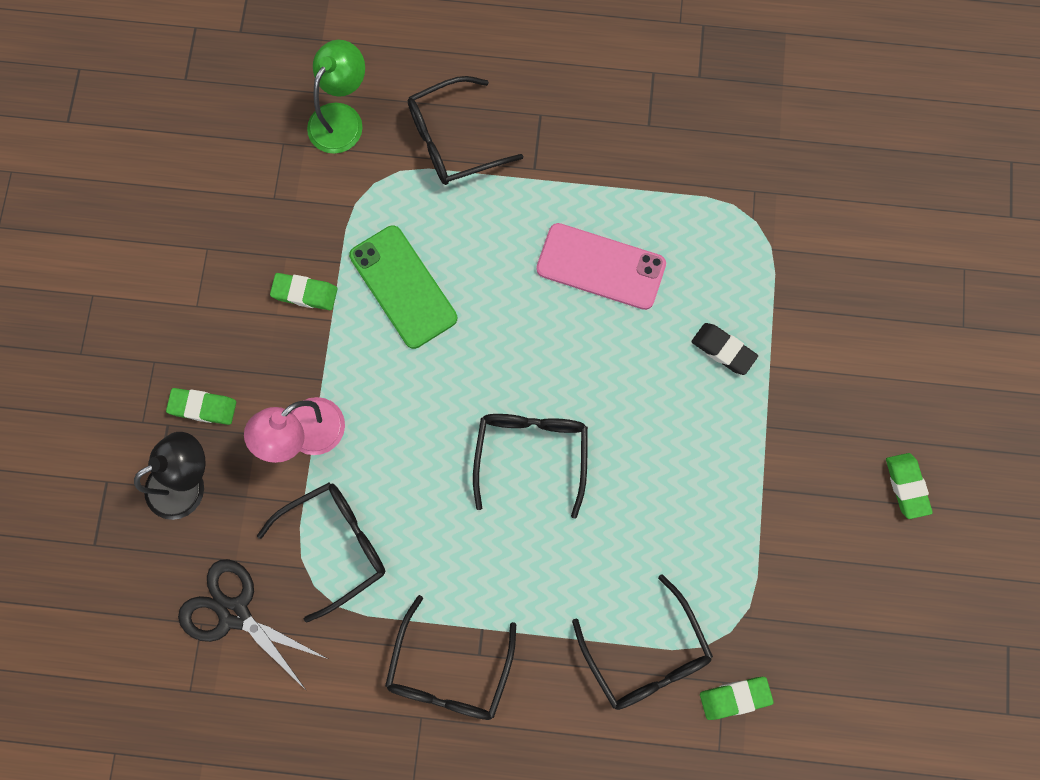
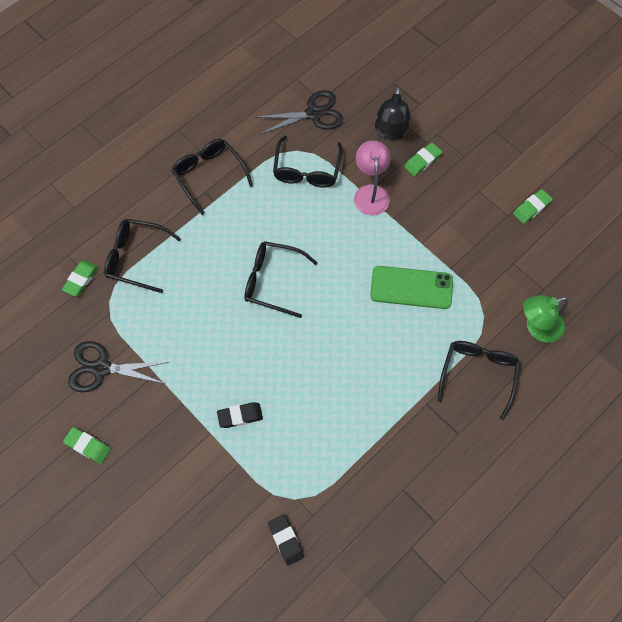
camera: 130 degrees right, 10 degrees down
green eraser [270,273,337,310] -> green eraser moved to [513,189,553,224]
green lamp [307,40,365,154] -> green lamp turned 90 degrees clockwise [523,295,568,342]
black glasses [473,414,588,519] -> black glasses turned 150 degrees clockwise [244,241,318,318]
pink phone [536,223,666,310] -> none
none -> black scissors [68,341,169,392]
none -> black eraser [268,515,304,566]

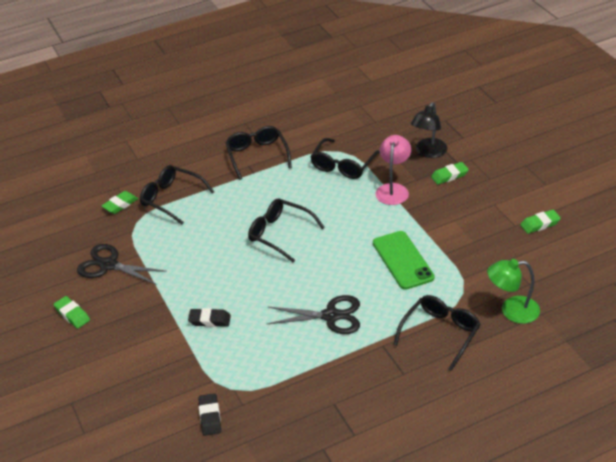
camera: 20 degrees right, 25 degrees down
black scissors [255,90,343,134] -> black scissors moved to [266,295,360,334]
green phone [370,266,453,309] -> green phone turned 45 degrees clockwise [373,231,435,290]

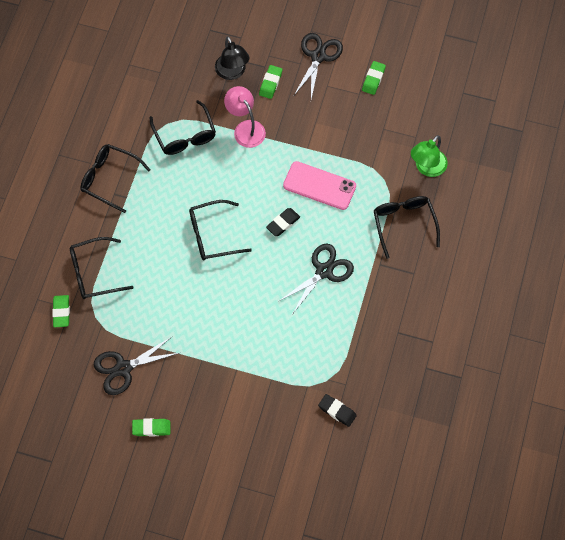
camera: 50 degrees left, 25 degrees up
black eraser [188,308,231,327] -> black eraser moved to [266,208,300,236]
green phone [373,231,435,290] -> pink phone [283,161,356,210]
none -> black scissors [293,33,343,99]

